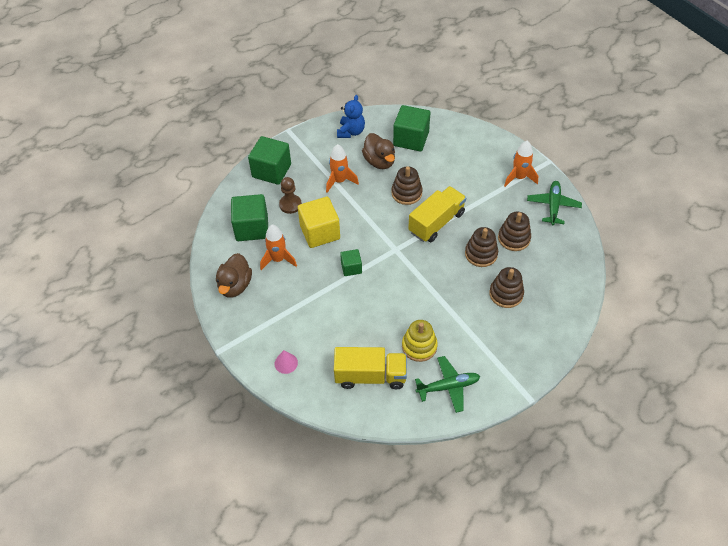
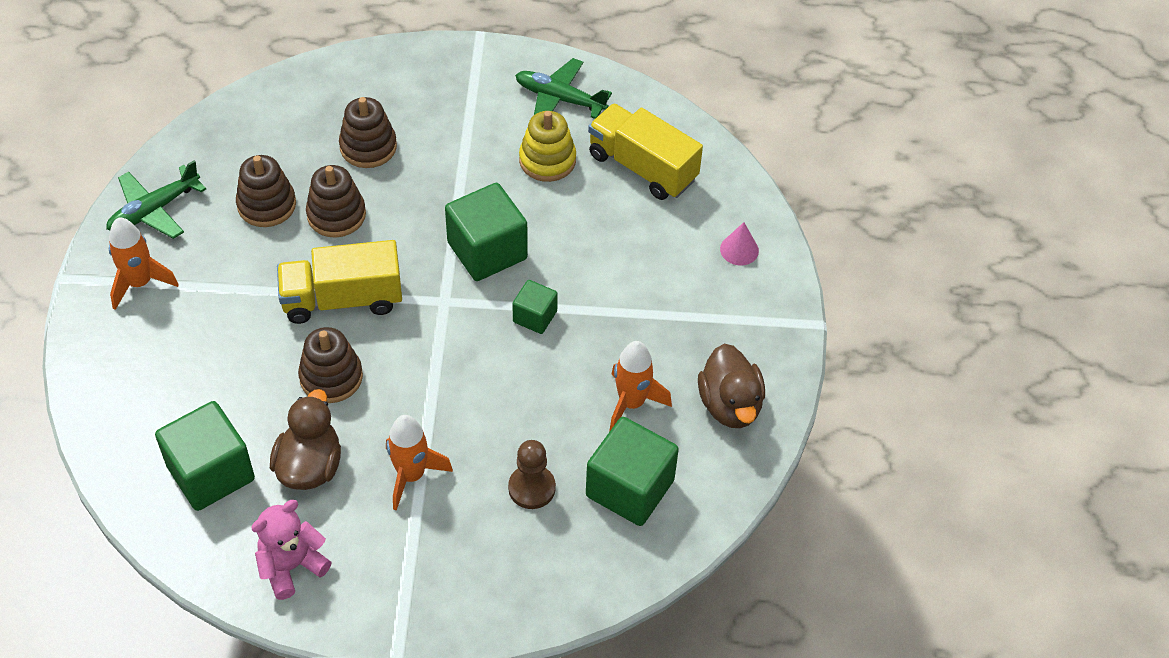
camera: 145 degrees left, 0 degrees up
brown duck [216,253,252,298] -> brown duck turned 120 degrees clockwise [698,344,765,428]
green cube [248,136,291,185] -> green cube moved to [445,183,528,281]
yellow cube [298,197,340,248] -> none
blue teddy bear [337,95,365,138] -> pink teddy bear [251,500,332,600]

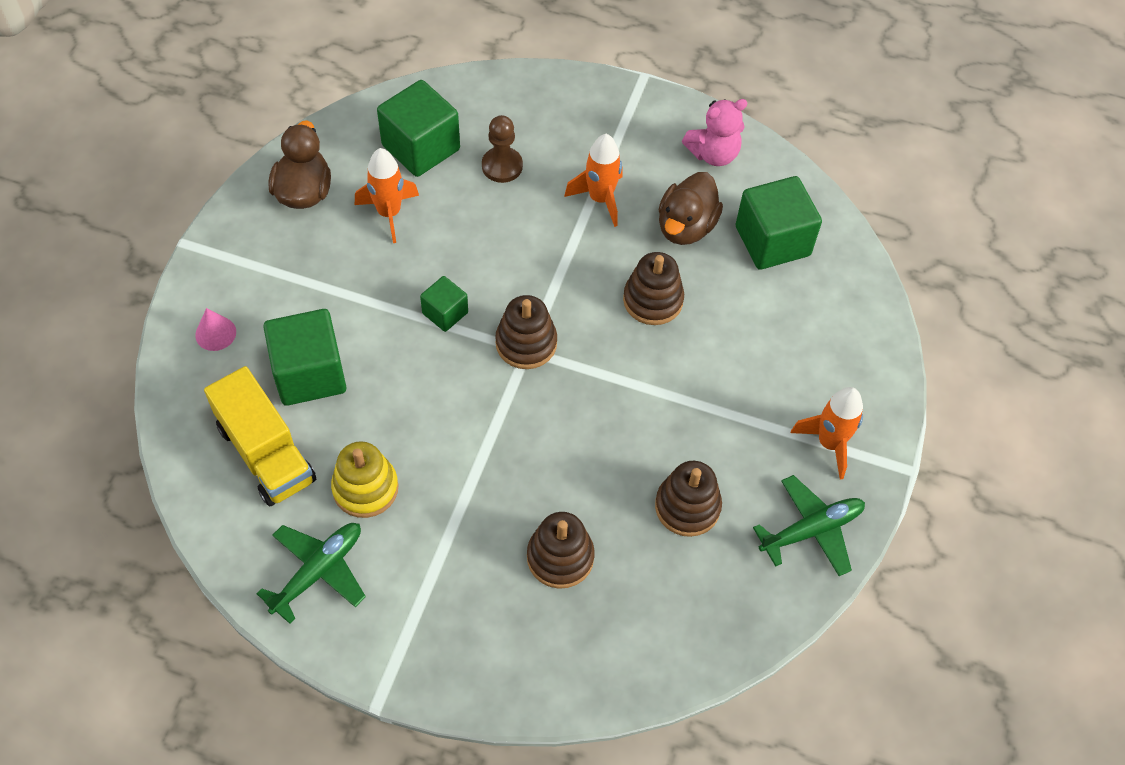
camera: 165 degrees left, 5 degrees up
yellow truck [277,240,402,324] -> none
brown stacking toy [306,165,366,238] -> brown stacking toy moved to [495,295,557,369]
green cube [445,183,528,281] -> green cube moved to [263,309,346,406]
green plane [515,58,612,119] -> green plane turned 90 degrees counterclockwise [257,523,366,624]

